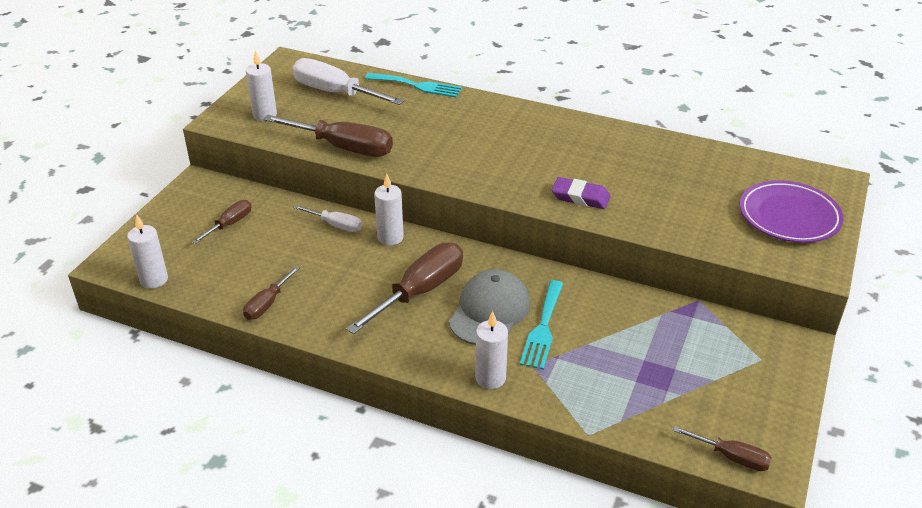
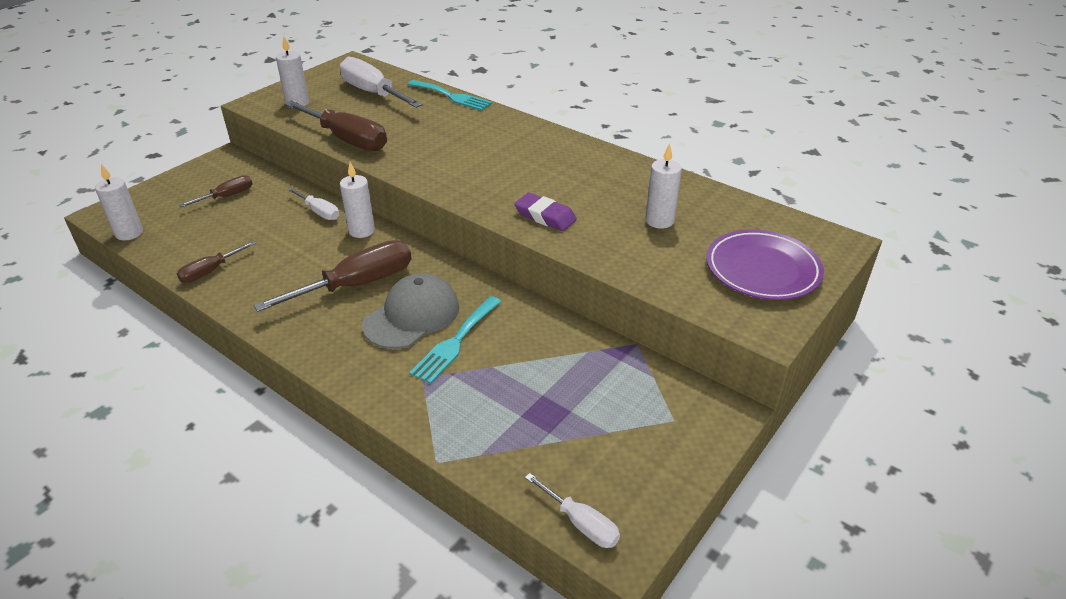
camera: 15 degrees right, 0 degrees up
white candle [475,311,508,389] -> white candle moved to [645,143,682,229]
brown screwdriver [673,426,772,471] -> white screwdriver [525,473,620,548]

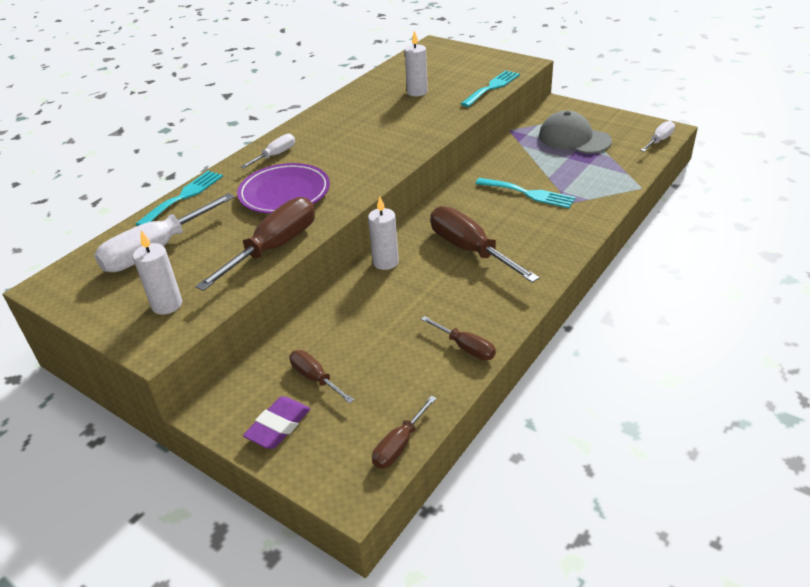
camera: 90 degrees left, 0 degrees up
white candle [95,164,143,241] -> brown screwdriver [372,396,437,469]
white screwdriver [287,188,339,220] -> white screwdriver moved to [241,133,295,168]
grey cap [362,273,459,349] -> grey cap moved to [539,110,612,154]
purple eraser [514,193,577,231] -> purple eraser moved to [243,396,310,449]
purple plate [706,229,824,300] -> purple plate moved to [237,163,330,214]
none -> turquoise fork [461,70,520,107]

